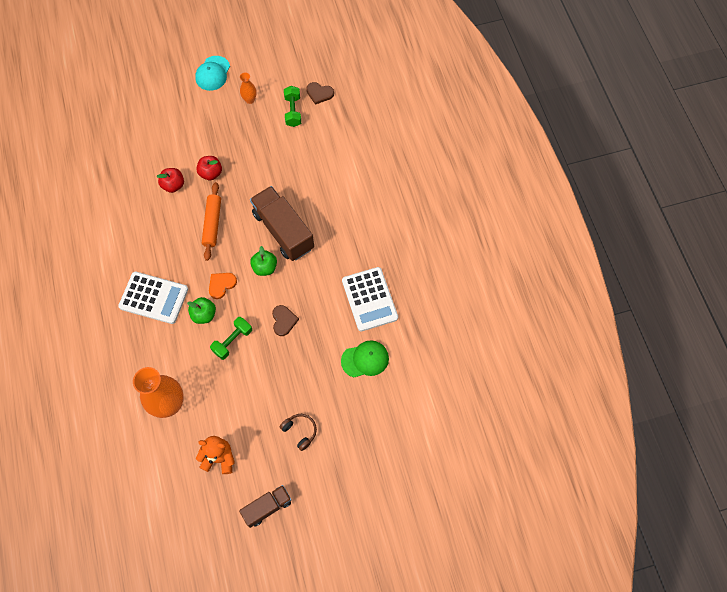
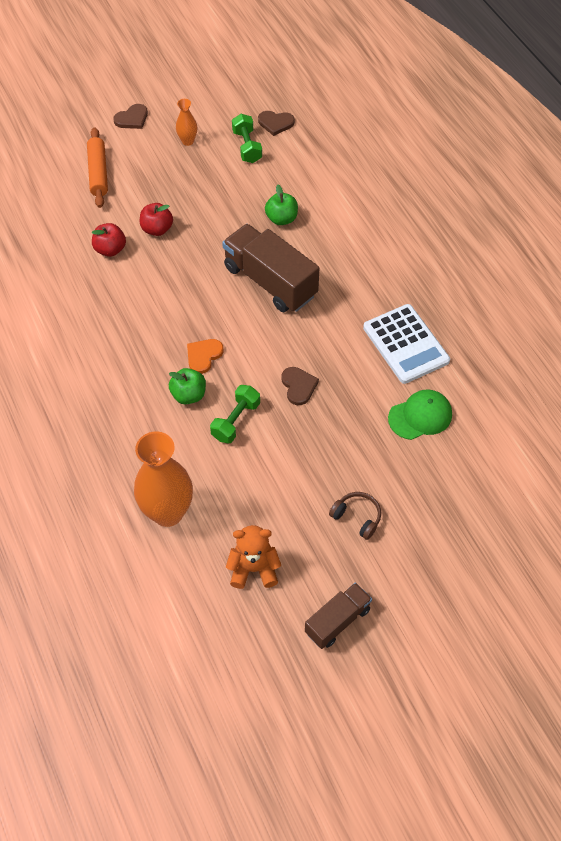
camera: 10 degrees left, 10 degrees down
white calculator [118,272,188,324] -> none
turquoise cap [195,56,230,91] -> brown heart [113,104,148,129]
orange rolling pin [202,182,221,261] -> orange rolling pin moved to [87,127,108,208]
green apple [250,246,277,276] -> green apple moved to [265,185,298,225]

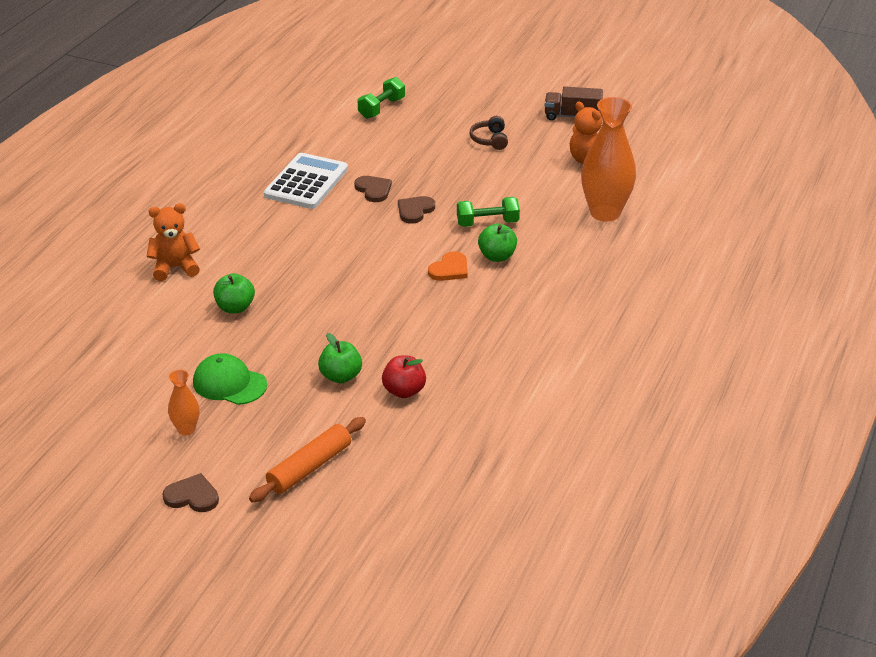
camera: 130 degrees left, 20 degrees down
red apple [140,203,173,236] -> green apple [318,333,362,383]
orange heart [187,339,224,374] -> orange heart turned 45 degrees counterclockwise [428,251,468,281]
brown truck [222,224,320,312] -> none
green dumbbell [232,114,262,163] -> green dumbbell moved to [358,77,405,119]
brown heart [258,111,295,136] -> brown heart moved to [354,176,392,202]
green cap [388,390,452,440] -> green cap moved to [193,353,267,405]
none -> orange teddy bear [147,203,200,281]

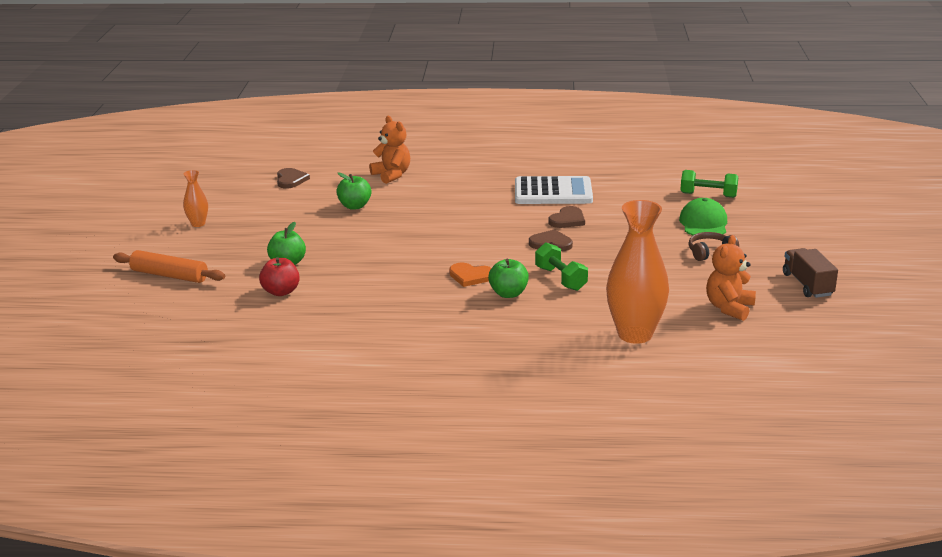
camera: 70 degrees right, 10 degrees down
brown heart [162,473,219,512] -> brown heart moved to [277,168,310,188]
green cap [193,353,267,405] -> green cap moved to [679,198,727,235]

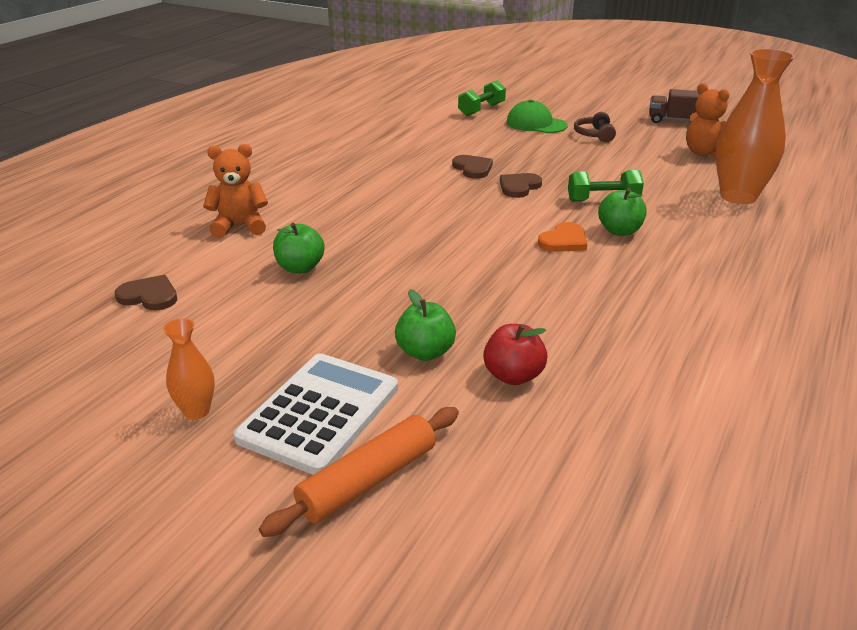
camera: 65 degrees left, 5 degrees up
white calculator [515,176,593,204] -> white calculator moved to [234,353,398,475]

